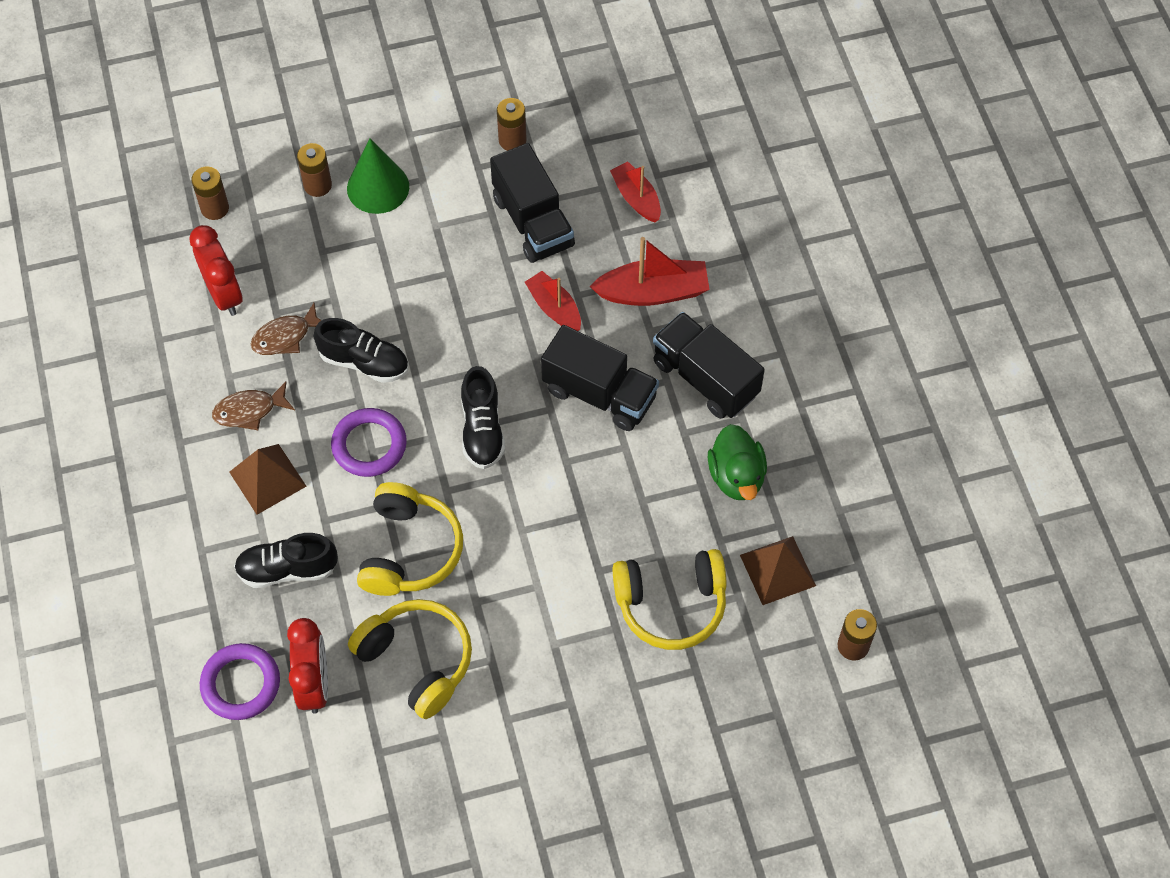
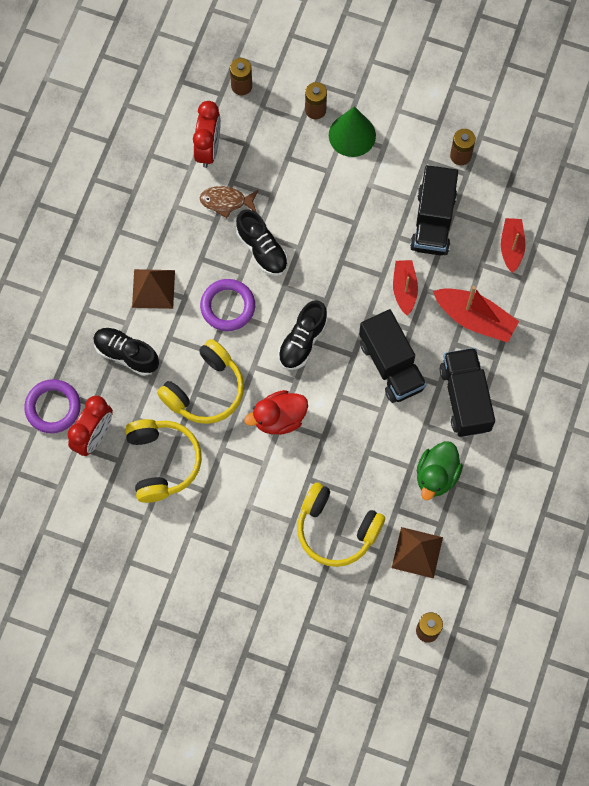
camera: 35 degrees right, 10 degrees up
brown fish [212,382,295,430] -> none
none -> red duck [244,390,308,435]

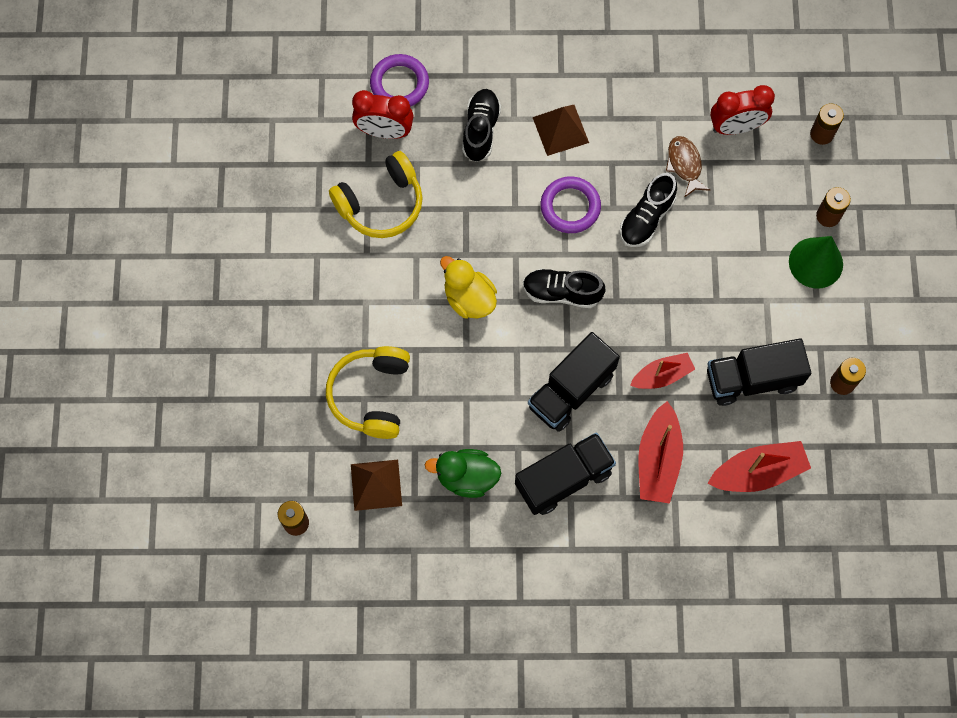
camera: 70 degrees right, 0 degrees up
yellow headphones [157,339,244,424] -> none
red duck [244,390,308,435] -> yellow duck [440,256,497,318]
red boat [501,218,525,273] -> red boat [707,441,811,492], size x1.52

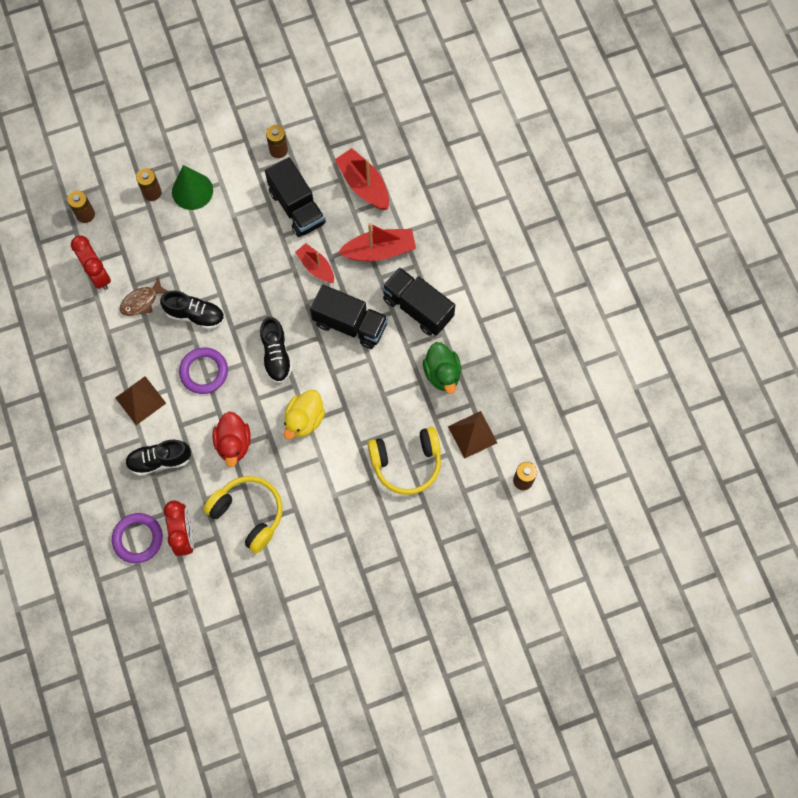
camera: 110 degrees left, 0 degrees up
none -> red duck [213,412,251,467]

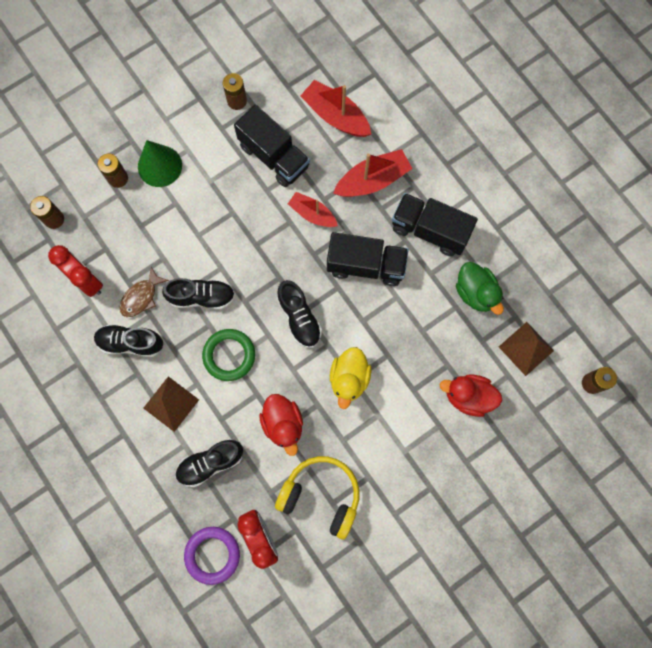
camera: 15 degrees left, 5 degrees up
purple ring [179,347,228,394] -> green ring [202,329,255,381]
yellow headphones [367,427,441,495] -> red duck [440,375,502,417]
none -> black shoe [94,324,163,357]

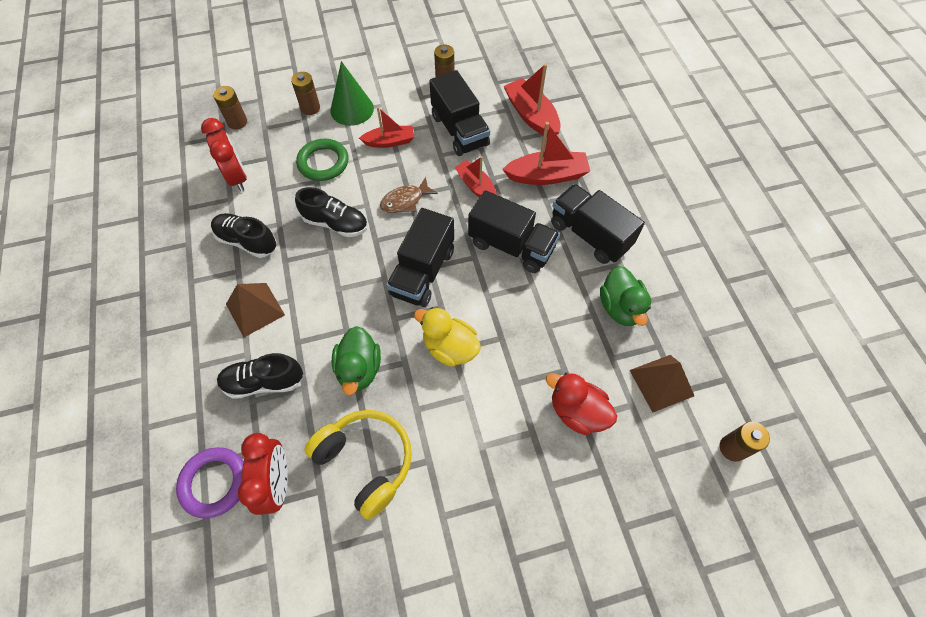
camera: 20 degrees right, 15 degrees down
brown fish [119,267,169,317] -> brown fish moved to [380,177,438,213]
green ring [202,329,255,381] -> green ring moved to [296,139,348,181]
red duck [259,394,303,456] -> green duck [332,326,381,396]
black shoe [277,280,322,348] -> black truck [386,208,454,307]
yellow duck [330,347,372,409] -> yellow duck turned 90 degrees clockwise [414,307,481,367]
none -> red boat [359,107,414,148]

